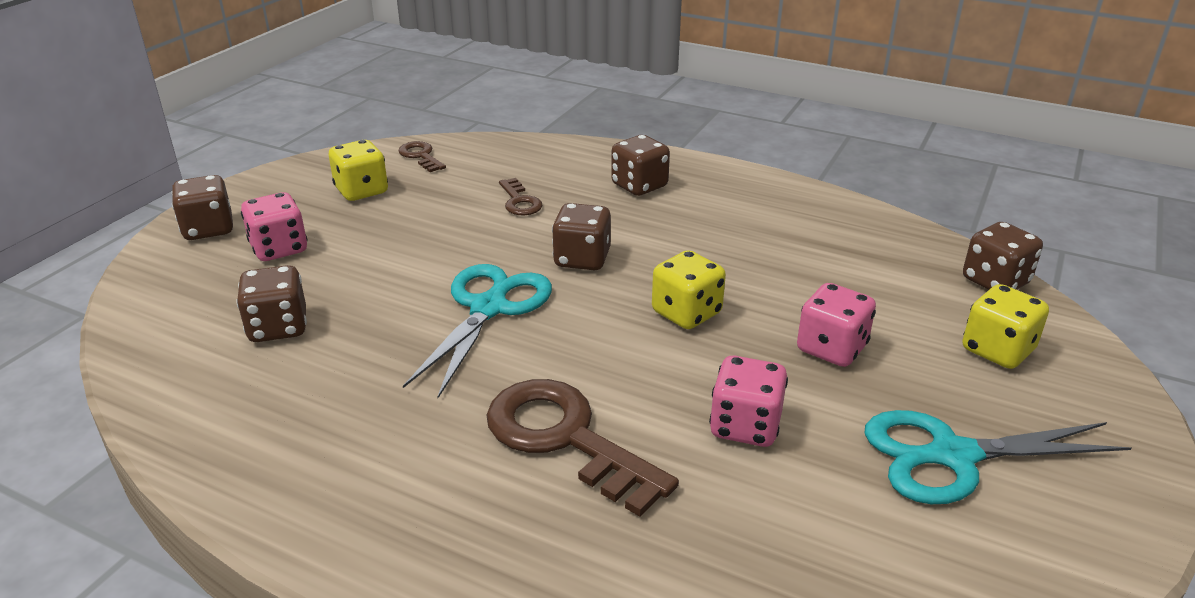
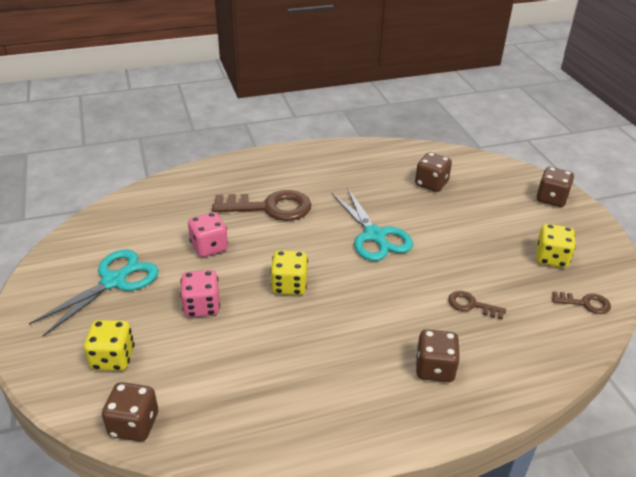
camera: 135 degrees right, 5 degrees up
pink dice [241,192,307,261] -> none
brown dice [552,203,611,270] -> none

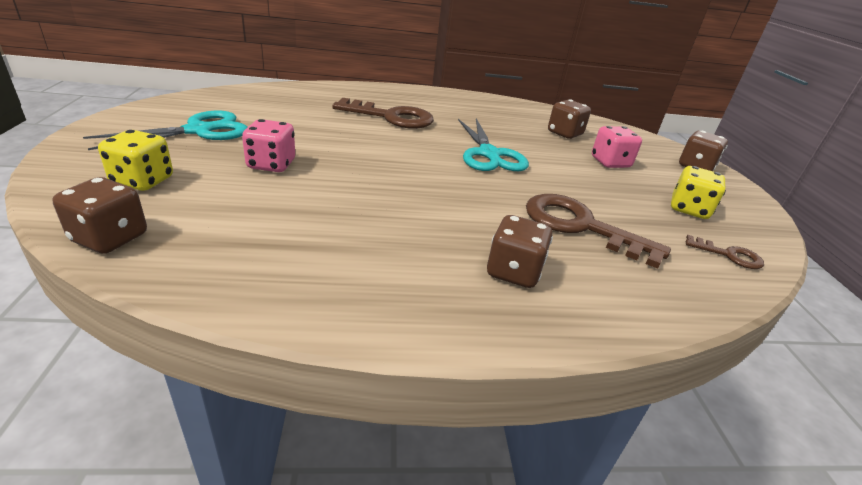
camera: 10 degrees right, 5 degrees down
pink dice [188,212,228,257] -> pink dice moved to [592,126,642,168]
yellow dice [270,250,308,295] -> none
brown key [448,291,506,320] -> brown key [526,194,671,269], size x2.03

